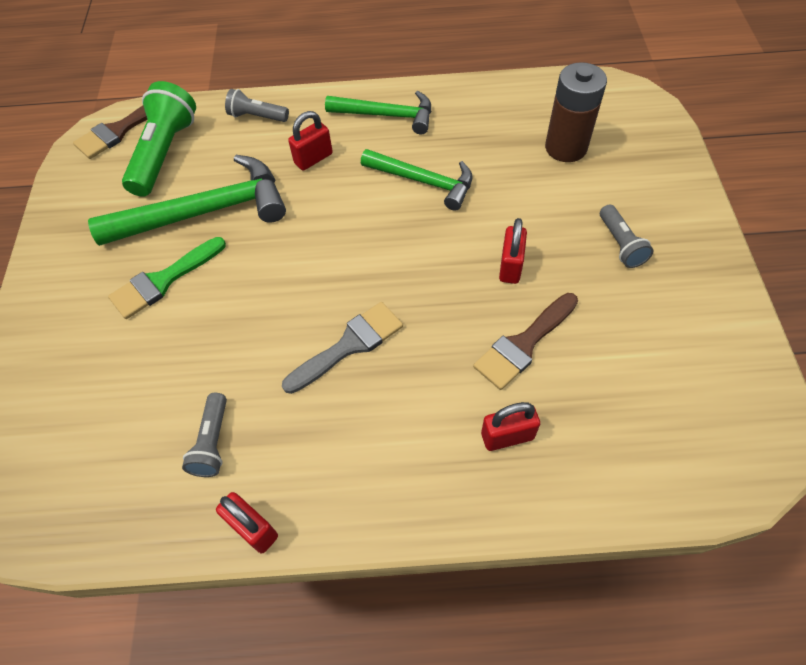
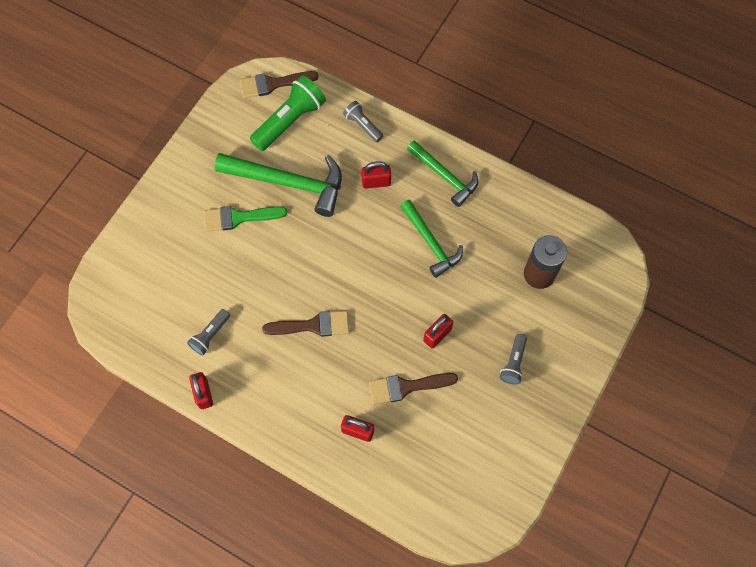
camera: 30 degrees right, 10 degrees up
grey brush [282,302,403,394] -> brown brush [262,311,350,337]

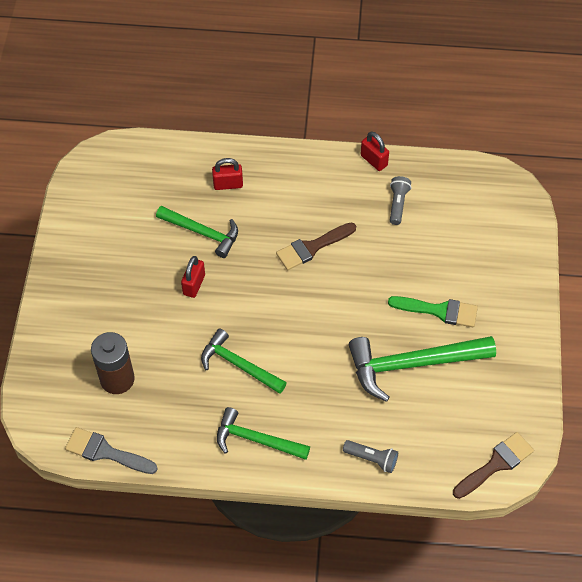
camera: 155 degrees right, 10 degrees down
green brush [204,206,287,232] -> green brush turned 45 degrees clockwise [388,296,478,327]
green flashlight [250,75,326,151] -> none
red padlock [361,161,391,189] -> none
brown brush [369,373,458,405] -> green hammer [156,206,238,258]
grey flashlight [500,334,527,385] -> none
none -> grey brush [65,427,158,474]

